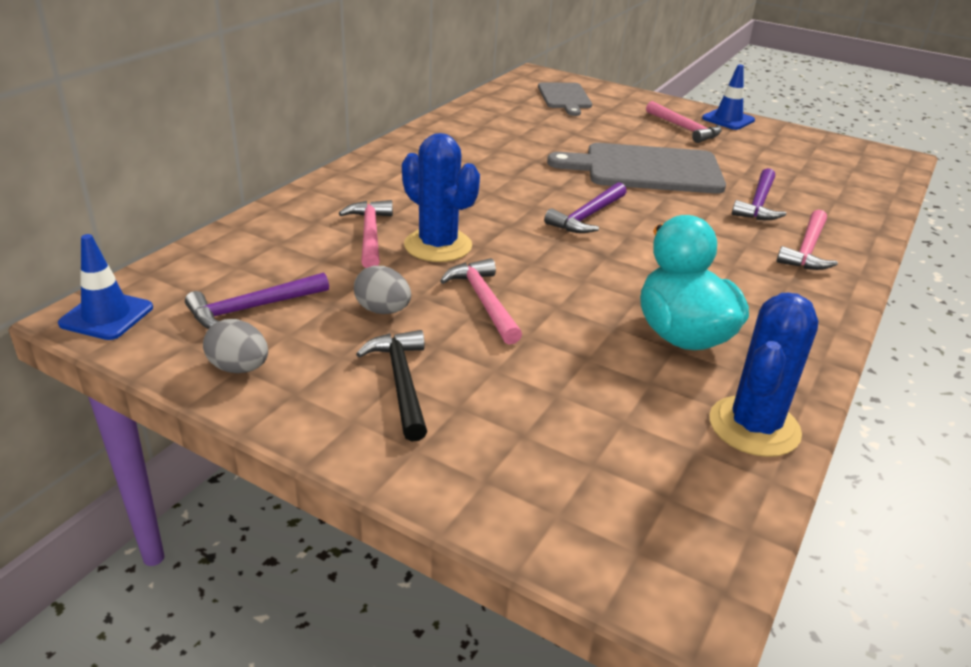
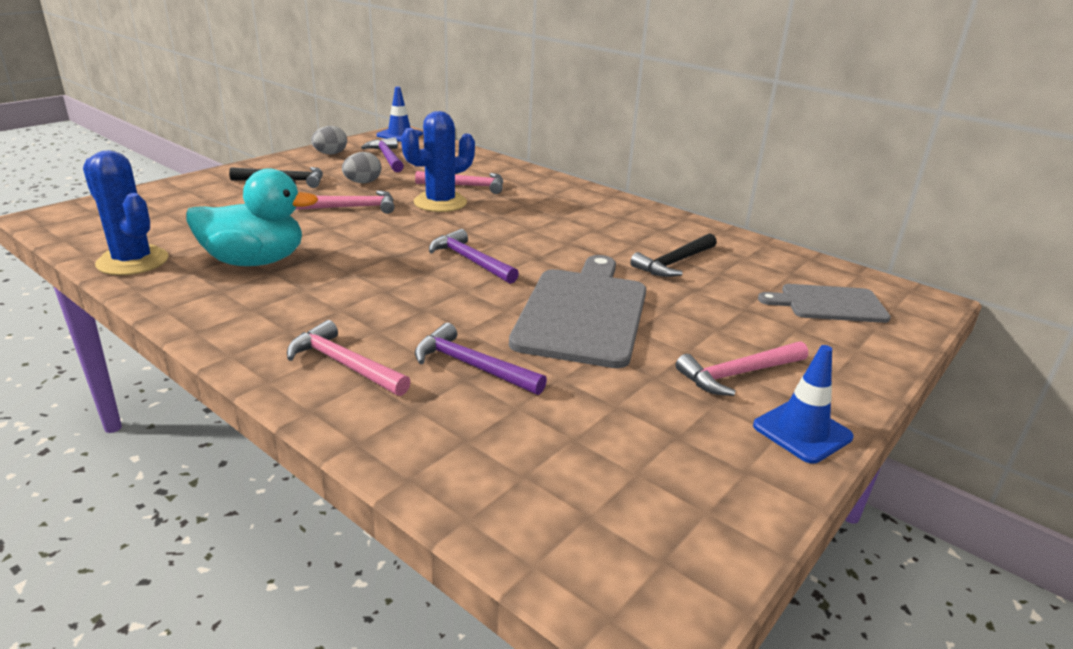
camera: 100 degrees right, 5 degrees down
none -> black hammer [630,233,717,277]

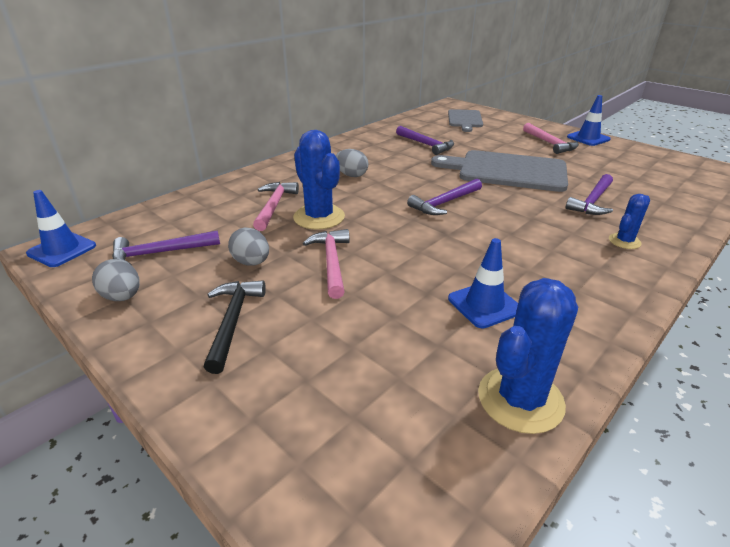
camera: 85 degrees left, 5 degrees up
turquoise duck [186,168,318,266] -> blue traffic cone [448,238,518,328]
pink hammer [287,320,411,396] -> blue cactus [609,194,650,249]
black hammer [630,233,717,277] -> purple hammer [396,126,454,155]
none -> grey egg [336,149,368,177]

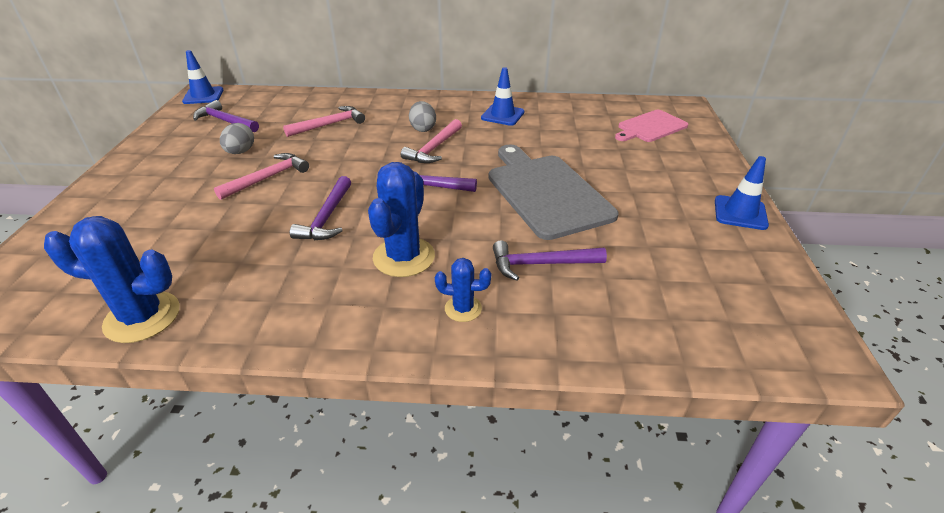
camera: 50 degrees right, 5 degrees up
grey egg [92,259,140,301] -> none
black hammer [204,281,266,374] -> none
blue cactus [293,130,345,230] -> blue cactus moved to [368,162,435,277]
purple hammer [396,126,454,155] -> purple hammer moved to [290,176,351,240]
grey cutting board [448,109,483,132] -> pink cutting board [615,110,688,142]
blue traffic cone [448,238,518,328] -> blue traffic cone moved to [481,67,524,126]
pink hammer [523,123,579,154] -> pink hammer moved to [401,119,462,163]

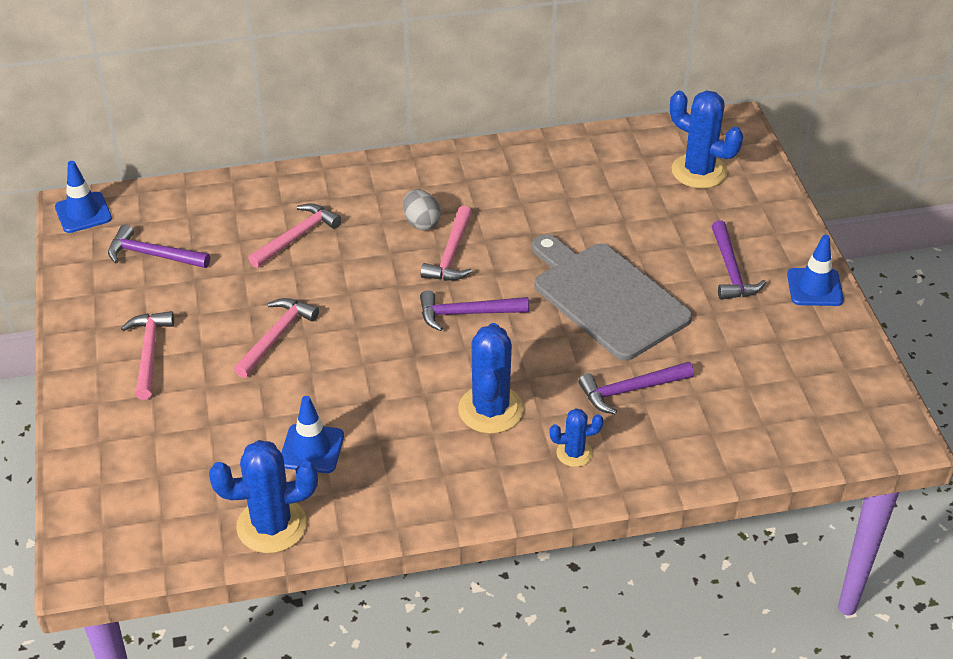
camera: 15 degrees left, 5 degrees up
grey egg [220,123,254,154] -> none
purple hammer [290,176,351,240] -> purple hammer moved to [712,220,766,300]
blue traffic cone [481,67,524,126] -> blue traffic cone moved to [281,396,344,473]
pink cutting board [615,110,688,142] -> blue cactus [670,91,743,188]
none -> pink hammer [121,311,174,400]

